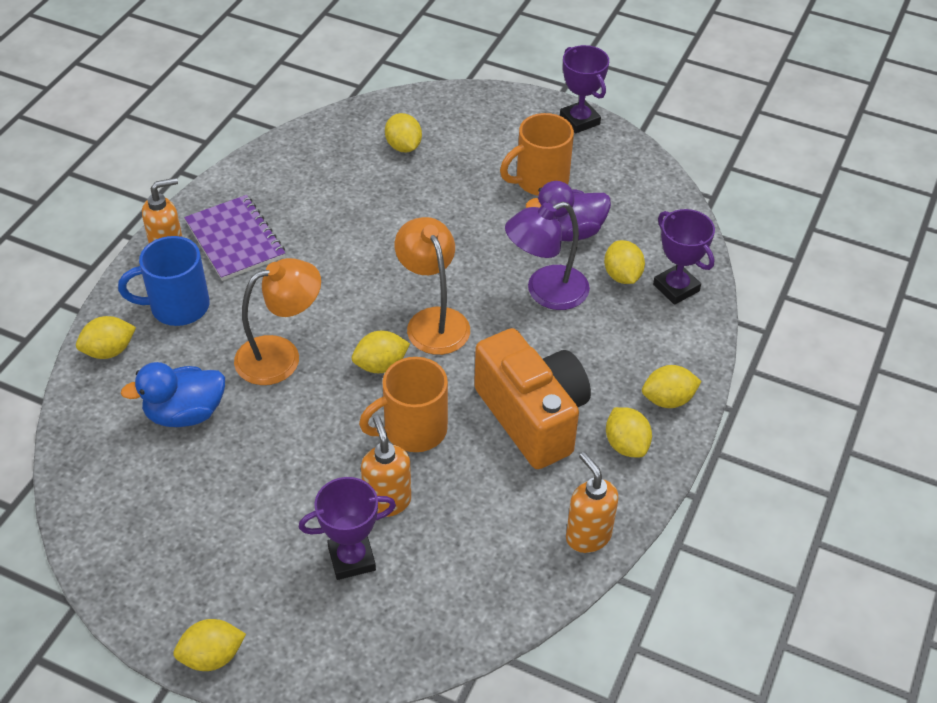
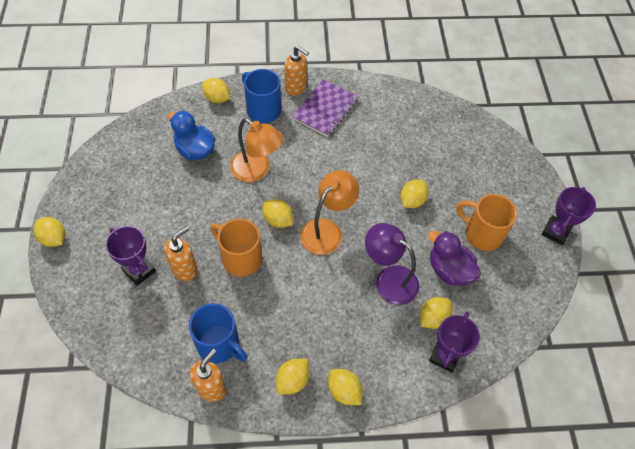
camera: 60 degrees right, 10 degrees up
yellow lemon [385,113,422,152] -> yellow lemon moved to [401,180,429,208]
orange camera [474,328,591,469] -> none
none -> blue mug [189,303,247,363]

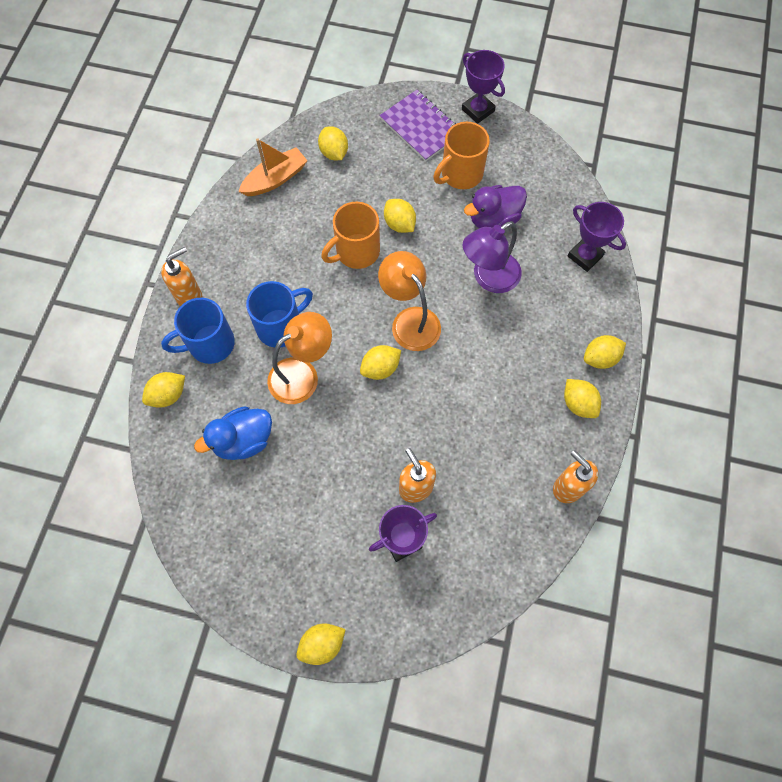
camera: 70 degrees left, 10 degrees up
blue mug [189,303,247,363] -> blue mug moved to [246,281,313,347]
orange mug [211,218,262,277] -> orange mug moved to [321,202,380,269]
purple notebook [292,80,358,137] -> purple notebook moved to [379,90,456,161]
yellow lemon [420,297,452,329] -> yellow lemon moved to [318,126,348,160]
none -> orange boat [238,138,308,196]

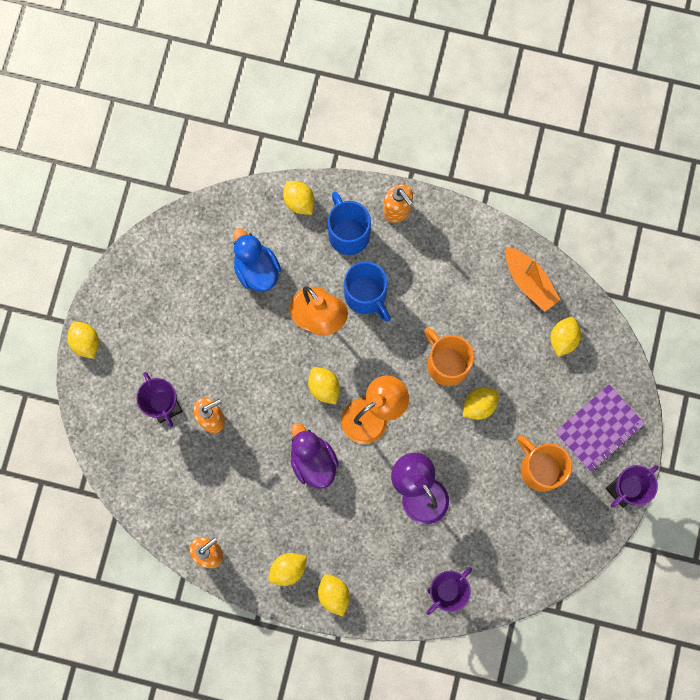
camera: 90 degrees right, 10 degrees up
yellow lemon [318,126,348,160] -> yellow lemon turned 45 degrees counterclockwise [550,317,581,357]
purple duck [464,185,527,228] -> purple duck moved to [291,423,339,489]

